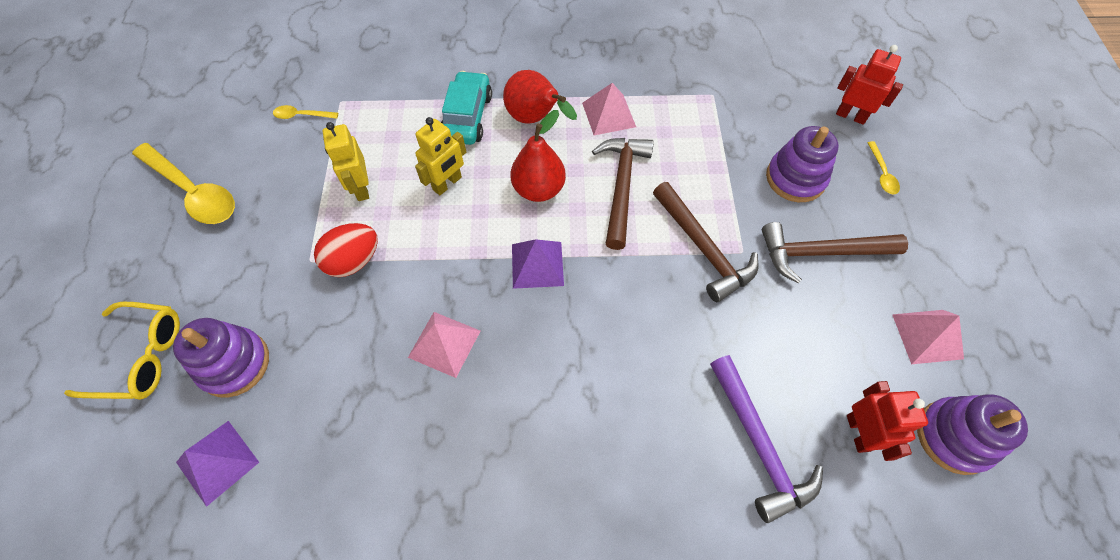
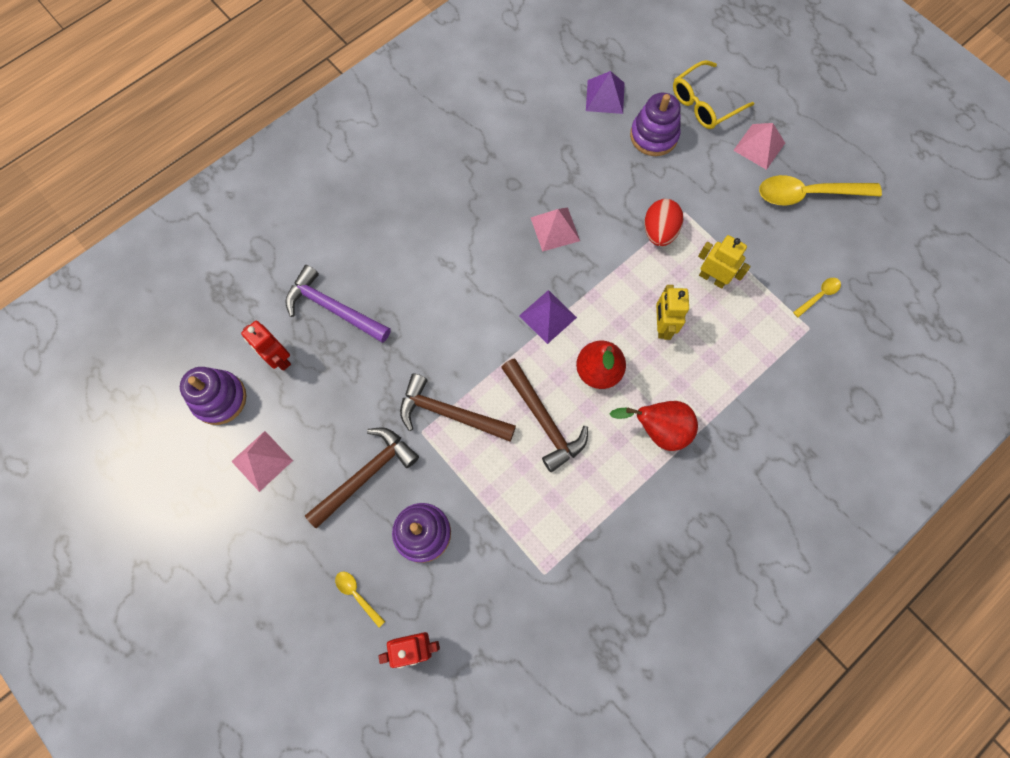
camera: 140 degrees right, 10 degrees up
turquoise car [441,71,492,145] -> none
pink pyramid [582,83,636,135] -> pink pyramid moved to [733,123,785,170]

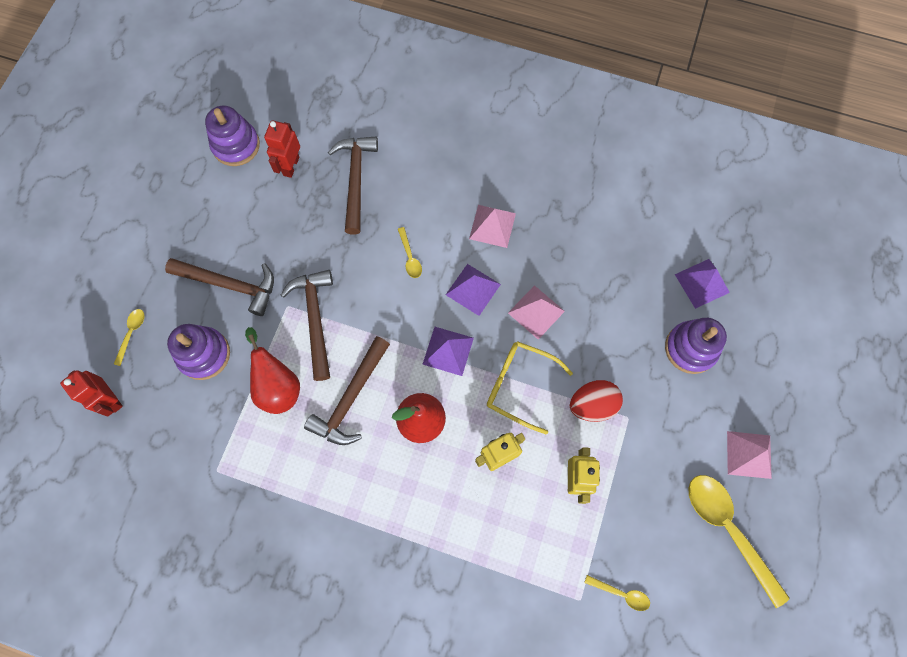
camera: 60 degrees right, 0 degrees up
pink pyramid [231,431,293,492] -> pink pyramid moved to [469,205,516,248]
purple hammer [285,265,391,343] -> brown hammer [328,137,378,235]
red pear [610,401,698,451] -> red pear moved to [245,327,300,414]
yellow glasses [673,60,754,129] -> yellow glasses moved to [487,341,573,434]
none -> yellow spoon [398,227,422,278]
none -> purple pyramid [446,264,501,316]

